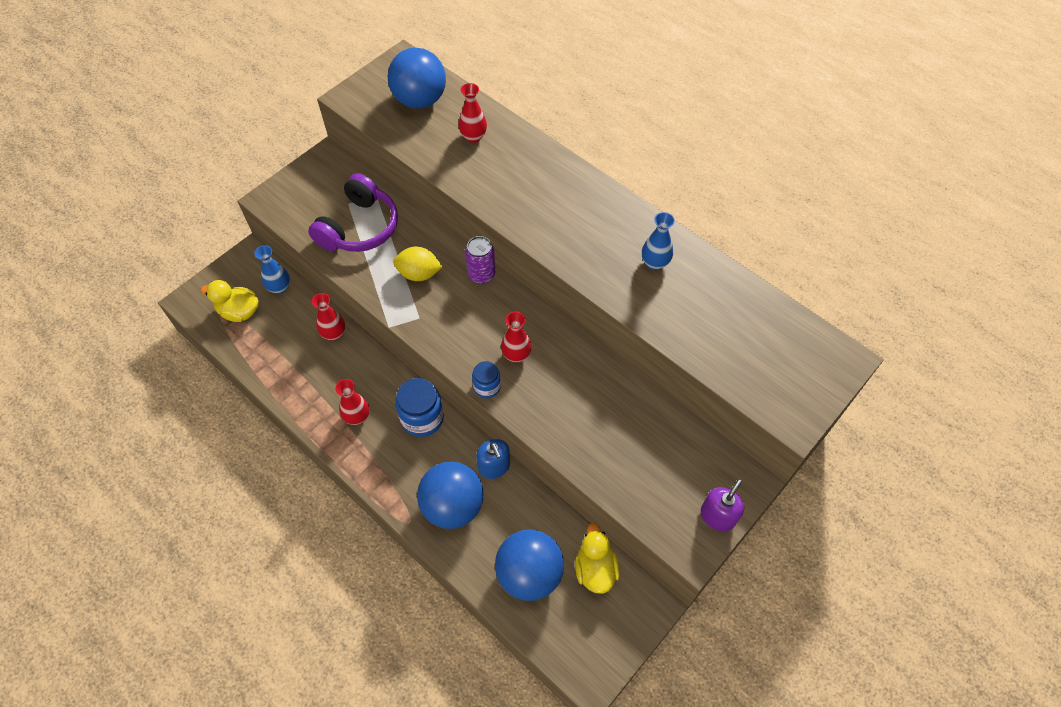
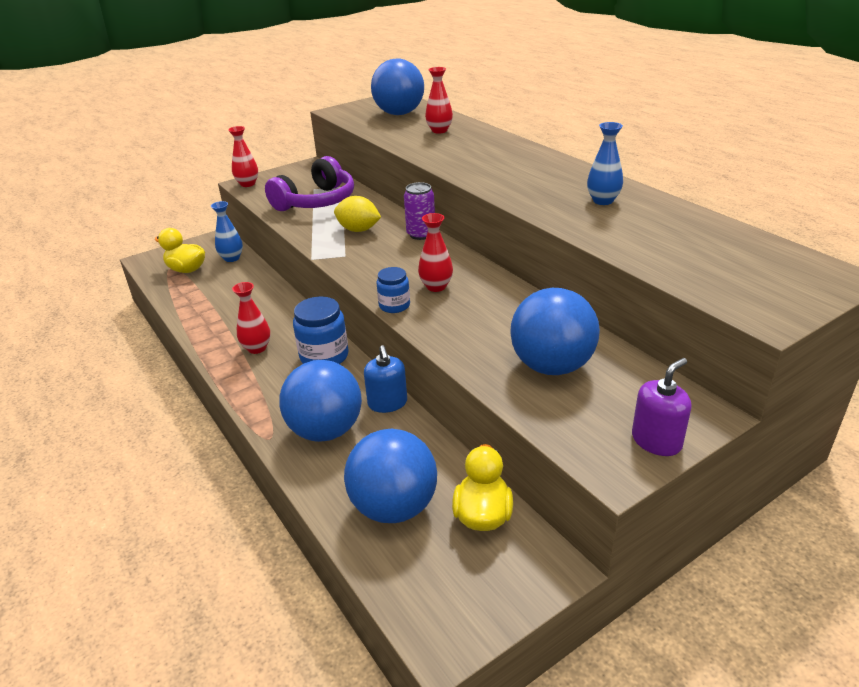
camera: 15 degrees right, 25 degrees down
red vase [312,293,345,341] -> red vase moved to [228,126,258,187]
none -> blue ball [510,288,600,375]

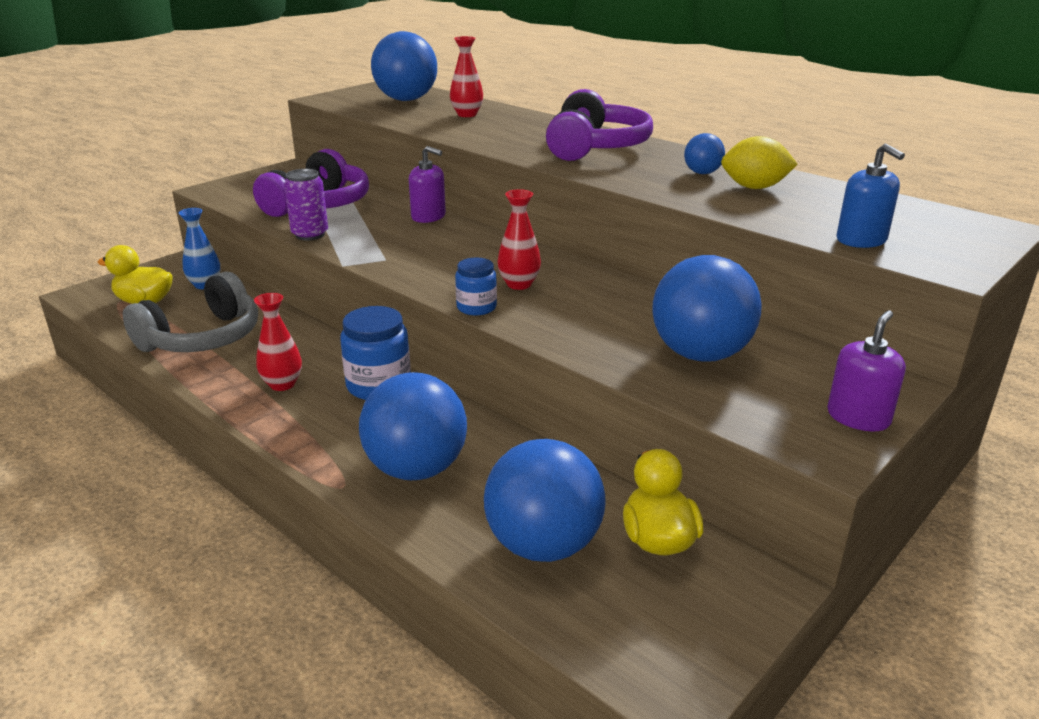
camera: 15 degrees left, 5 degrees down
red vase [228,126,258,187] -> none
yellow lemon [334,196,381,232] -> yellow lemon moved to [721,136,798,189]
blue soap dispenser [364,345,407,413] -> blue soap dispenser moved to [836,144,905,248]
purple can [404,182,435,240] -> purple can moved to [284,169,328,241]
blue vase [587,122,623,205] -> blue ball [684,133,725,174]
none -> grey headphones [123,272,258,352]
none -> purple soap dispenser [409,146,446,223]
none -> purple headphones [546,89,653,161]

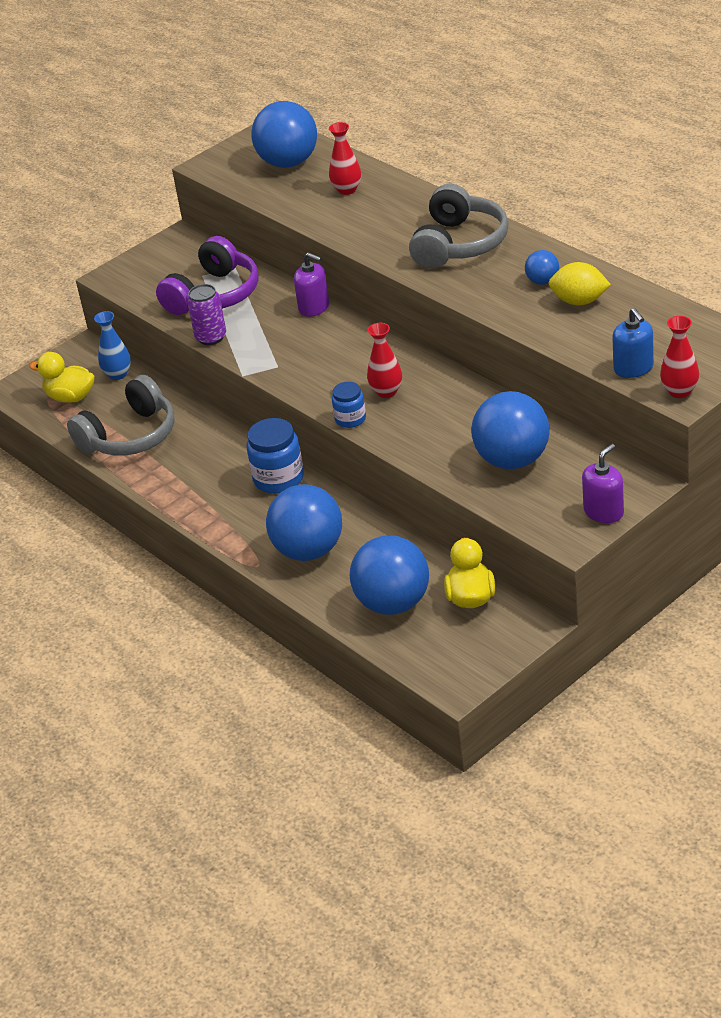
camera: 10 degrees right, 10 degrees up
red vase [254,293,302,391] -> red vase moved to [660,316,699,398]
purple headphones [546,89,653,161] -> grey headphones [409,184,508,269]

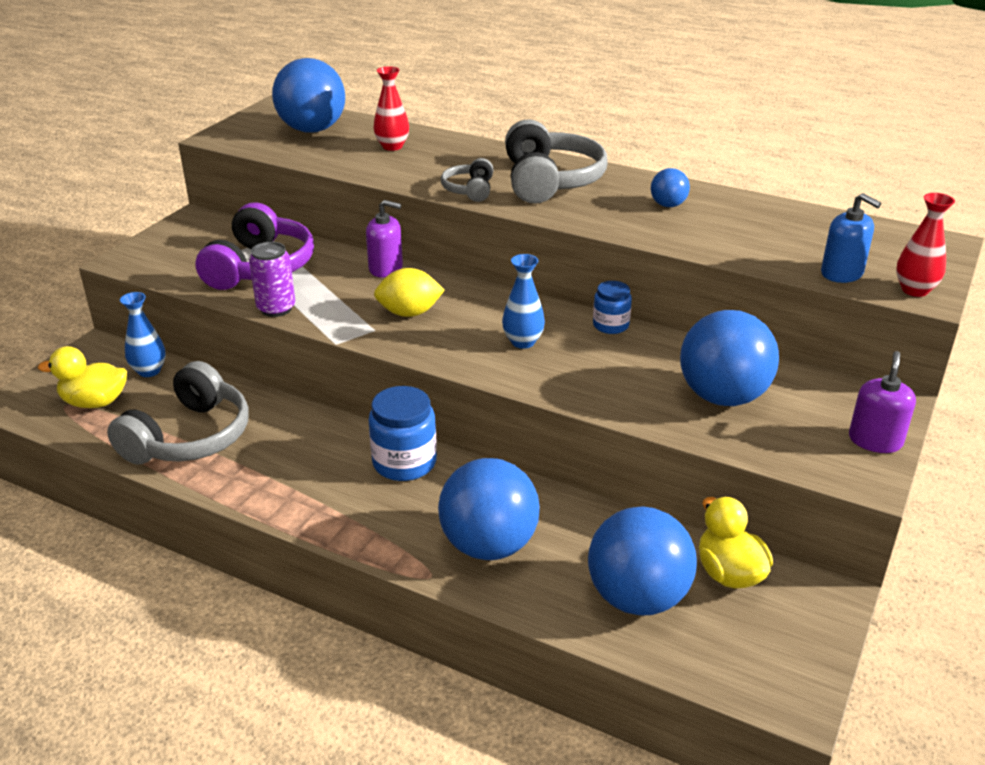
camera: 25 degrees left, 5 degrees down
blue jar [332,382,366,428] -> blue jar moved to [593,281,632,334]
red vase [367,323,402,398] -> blue vase [502,254,545,349]
yellow lemon [549,262,611,305] -> yellow lemon moved to [374,268,445,317]
none -> grey headphones [441,158,493,202]

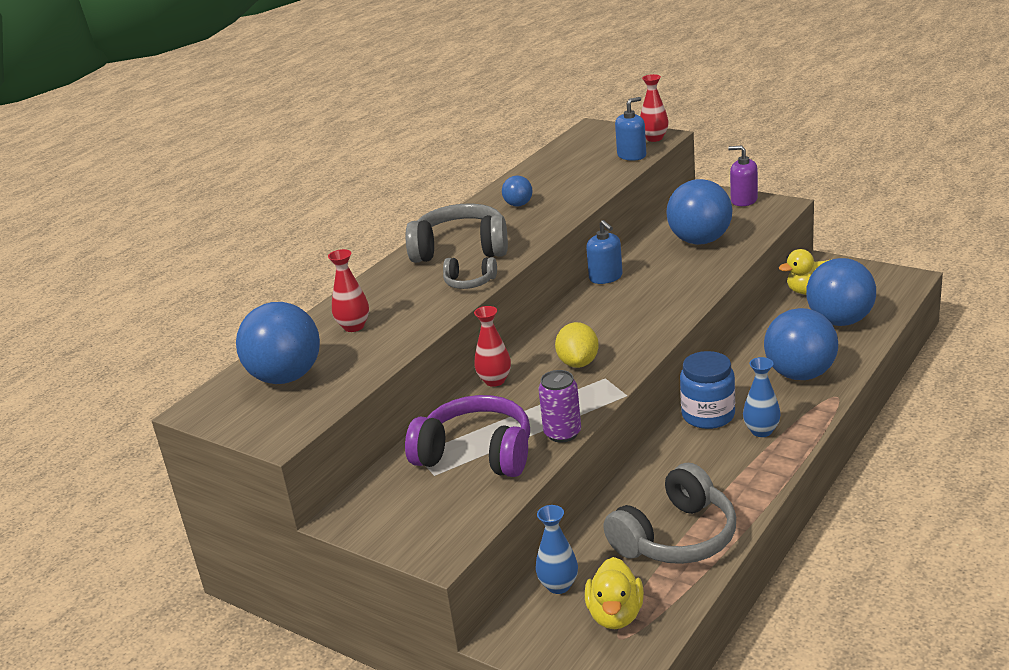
camera: 80 degrees left, 5 degrees down
grey headphones [107,361,248,465] -> grey headphones turned 105 degrees clockwise [603,463,736,564]
purple soap dispenser [366,200,403,278] -> red vase [474,306,511,387]
blue vase [502,254,545,349] -> blue vase moved to [743,357,781,437]
blue jar [593,281,632,334] -> blue soap dispenser [586,220,623,284]

